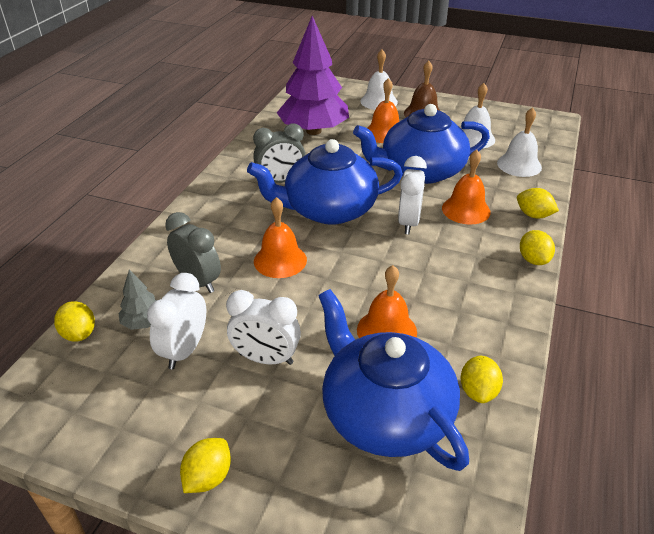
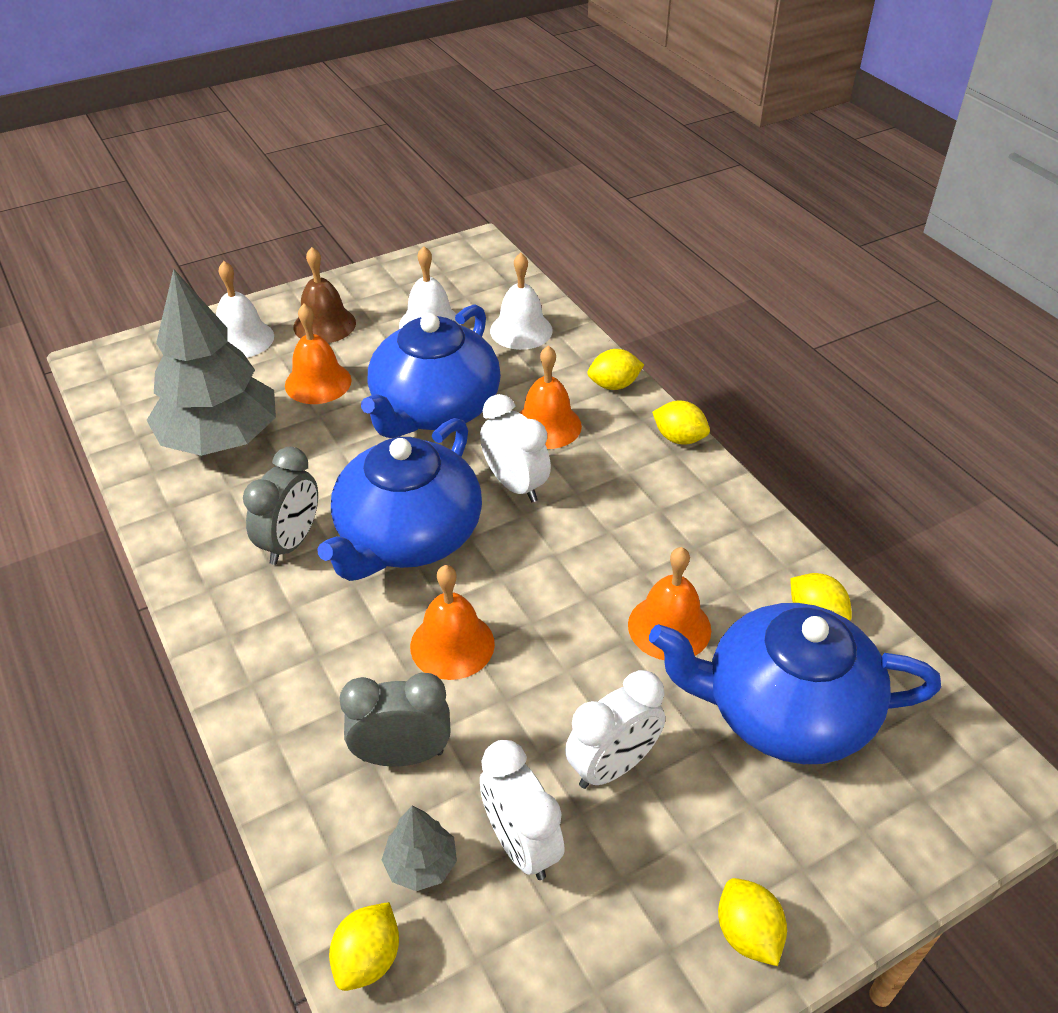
camera: 50 degrees left, 5 degrees up
yellow lemon [54,301,95,342] -> yellow lemon turned 75 degrees counterclockwise [329,902,399,991]
purple tree [277,16,349,135] -> grey tree [147,269,276,456]

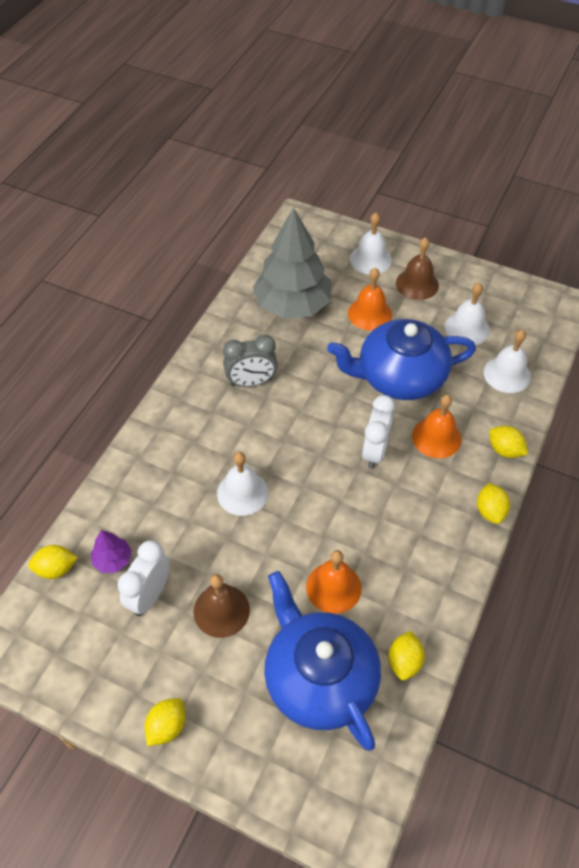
camera: 55 degrees right, 10 degrees up
blue teapot [317,418,482,581] -> none
grey clock [339,673,451,766] -> none
grey tree [382,806,457,891] -> purple tree [91,530,132,573]
orange bell [410,565,495,680] -> white bell [217,452,268,516]
white clock [565,670,665,789] -> brown bell [193,574,250,638]

